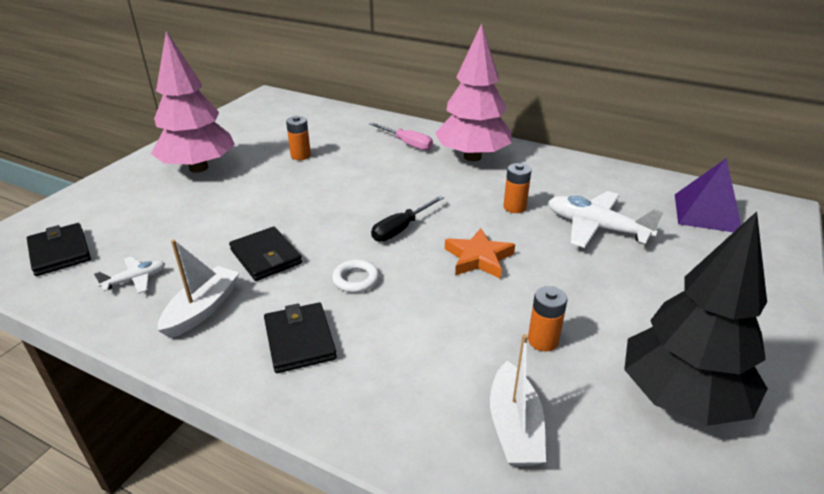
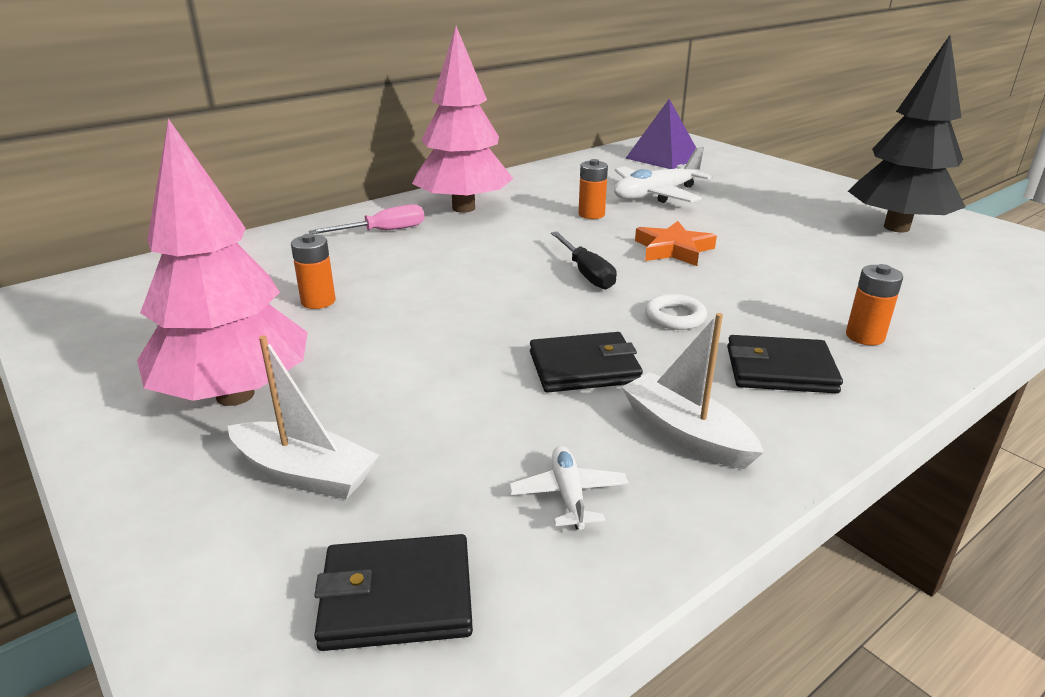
camera: 65 degrees left, 5 degrees down
white boat [490,334,546,466] -> white boat moved to [228,336,379,499]
orange battery [528,286,567,351] -> orange battery moved to [846,264,903,346]

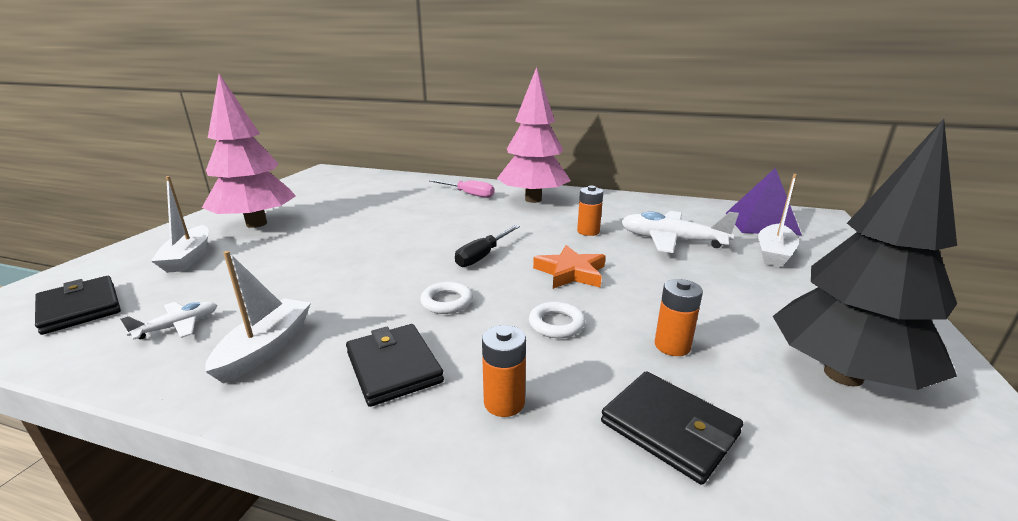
camera: 55 degrees right, 5 degrees down
orange battery [291,234,335,309] -> orange battery moved to [655,279,703,356]
black wallet [530,332,643,393] -> black wallet moved to [601,371,743,485]
none -> white ring [529,302,586,338]
none -> white boat [758,174,799,267]

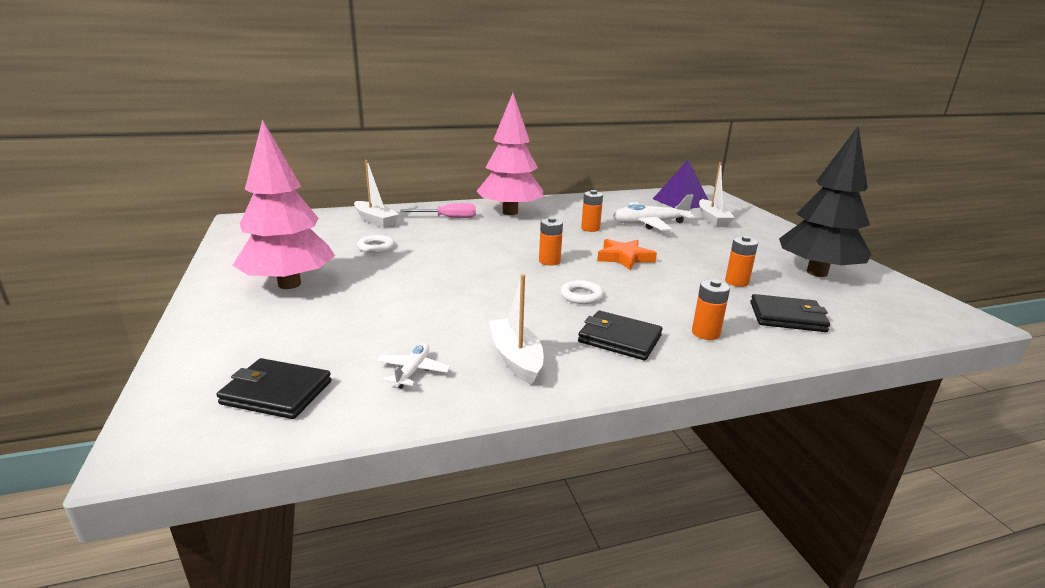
camera: 35 degrees left, 0 degrees up
white boat [151,176,209,273] -> white boat moved to [354,160,399,228]
black screwdriver [455,225,520,267] -> orange battery [539,217,563,266]
white ring [529,302,586,338] -> white ring moved to [357,235,394,253]

